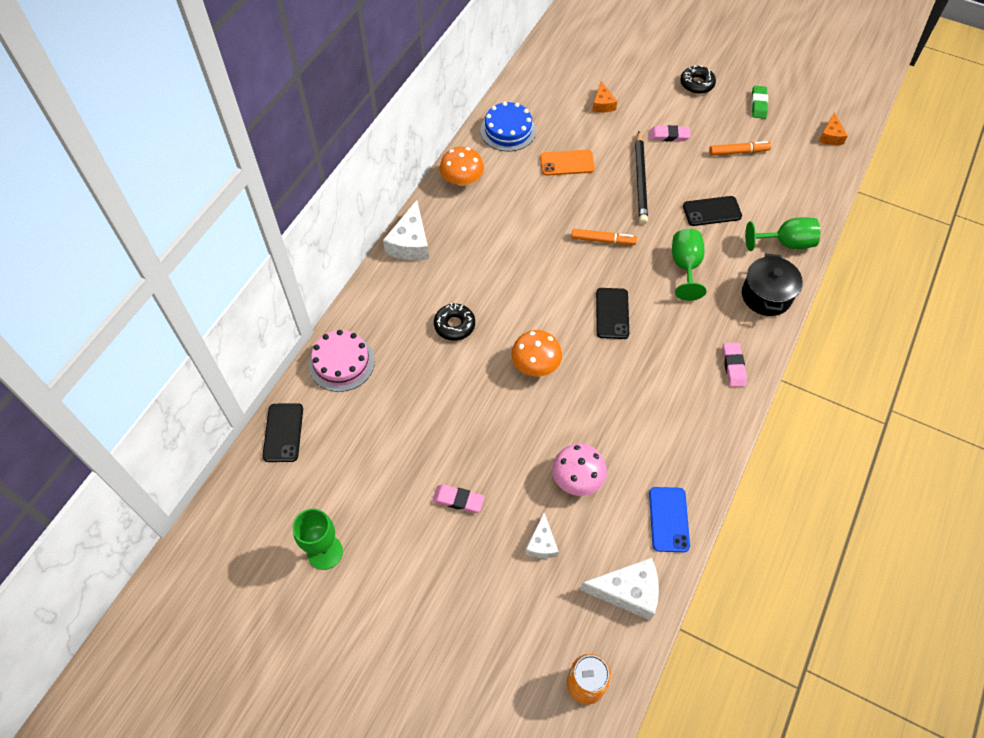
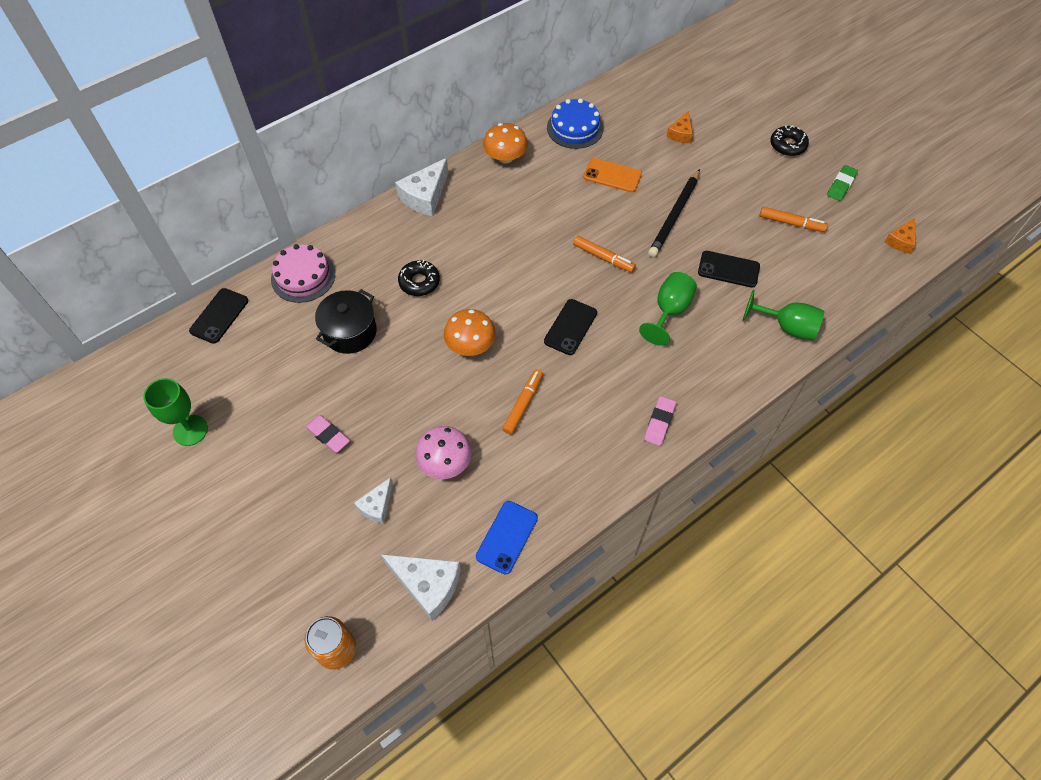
camera: 25 degrees right, 0 degrees up
pink eraser [649,125,691,142] -> none
black pot [742,254,803,316] -> black pot moved to [315,289,377,354]
none -> orange marker [502,369,543,435]

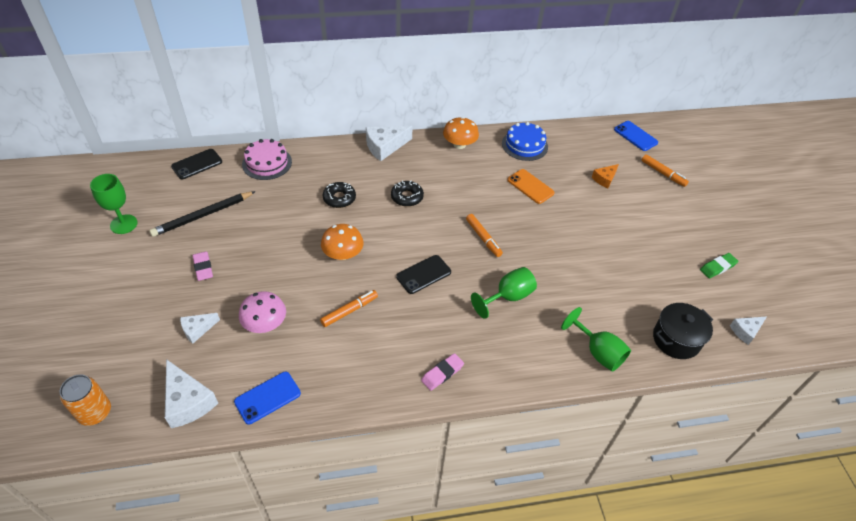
camera: 25 degrees right, 10 degrees down
black pot [315,289,377,354] -> black pot moved to [653,303,713,359]
black pencil [648,169,700,257] -> black pencil moved to [149,191,256,237]
black phone [698,251,760,288] -> none
orange marker [760,207,828,232] -> orange marker moved to [642,154,689,187]
black donut [770,125,809,156] -> black donut moved to [391,181,424,207]
orange cheese [884,218,916,254] -> white cheese [730,316,767,345]
none -> blue phone [614,121,658,151]

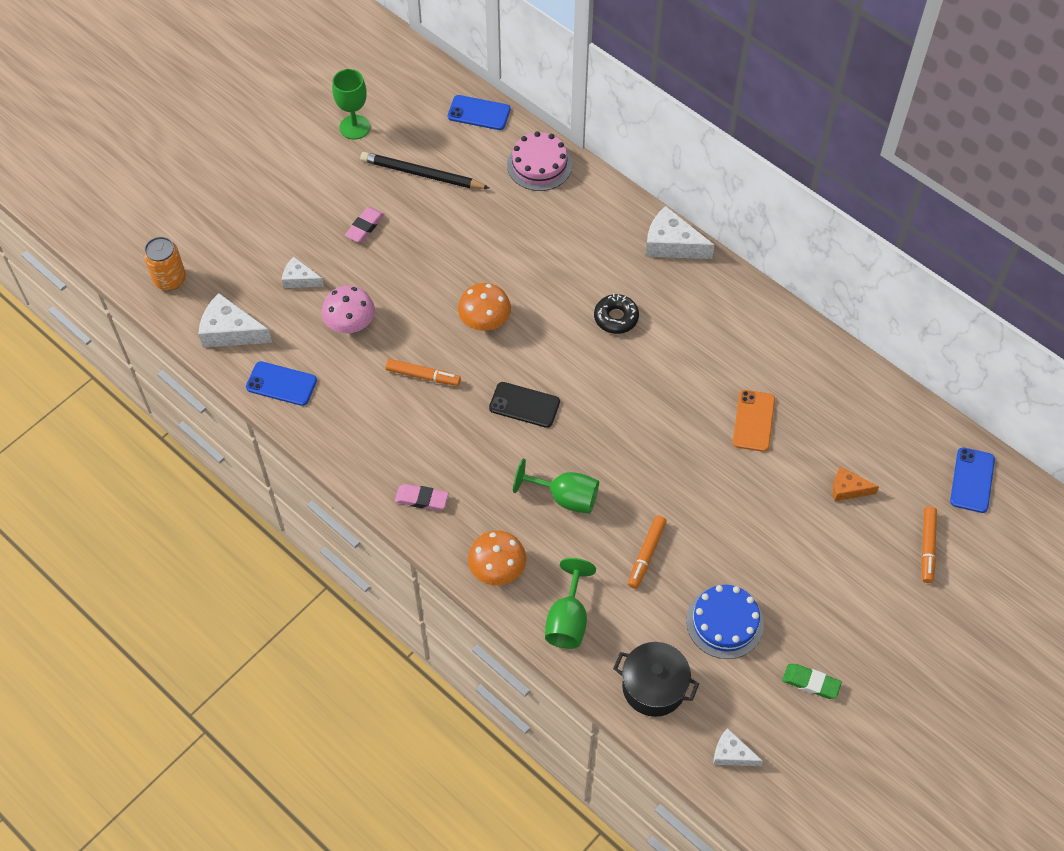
camera: 55 degrees right, 10 degrees up
white cheese [165,359,218,428] -> white cheese turned 90 degrees clockwise [198,293,272,348]
black phone [171,149,222,179] -> blue phone [448,95,511,130]
black donut [323,182,356,208] -> none
orange mushroom [443,117,479,149] -> orange mushroom moved to [468,530,526,586]
orange marker [466,214,503,257] -> orange marker moved to [628,515,667,589]
blue cake [502,122,548,161] -> blue cake moved to [686,585,764,659]

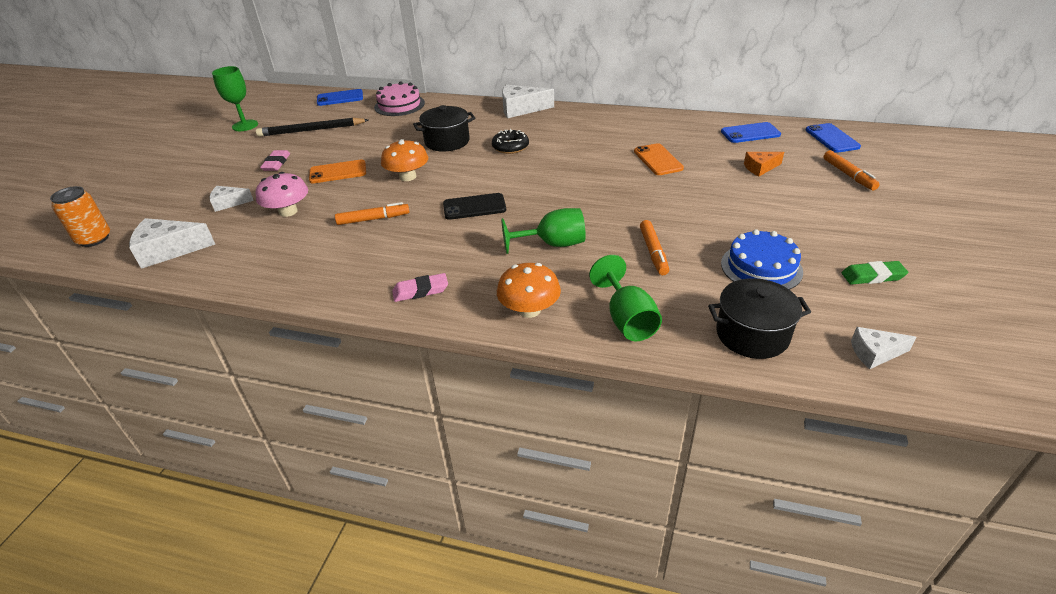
camera: 25 degrees left, 20 degrees down
blue phone [246,361,317,406] -> blue phone moved to [721,122,781,143]
none -> orange phone [309,159,366,183]
none -> black pot [413,105,475,152]

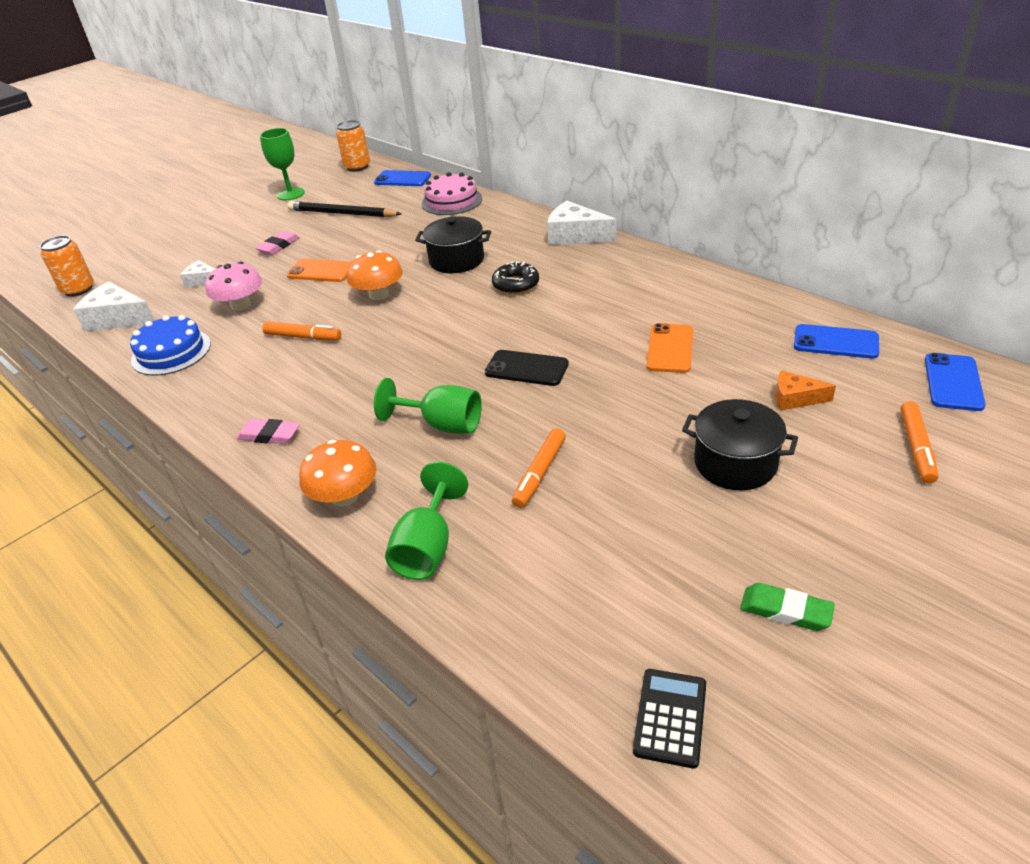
camera: 30 degrees right, 0 degrees up
black phone [443,193,506,220] -> black phone moved to [485,350,569,386]
black pot [708,278,811,359] -> black pot moved to [682,399,798,490]
blue cake [721,229,803,290] -> blue cake moved to [130,315,211,375]
white cheese [851,327,917,369] -> black calculator [633,669,706,768]
none -> orange can [336,120,370,172]

